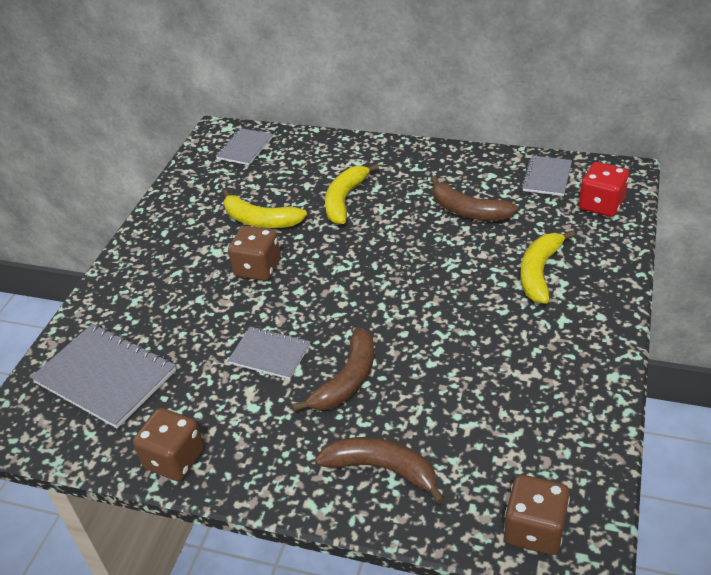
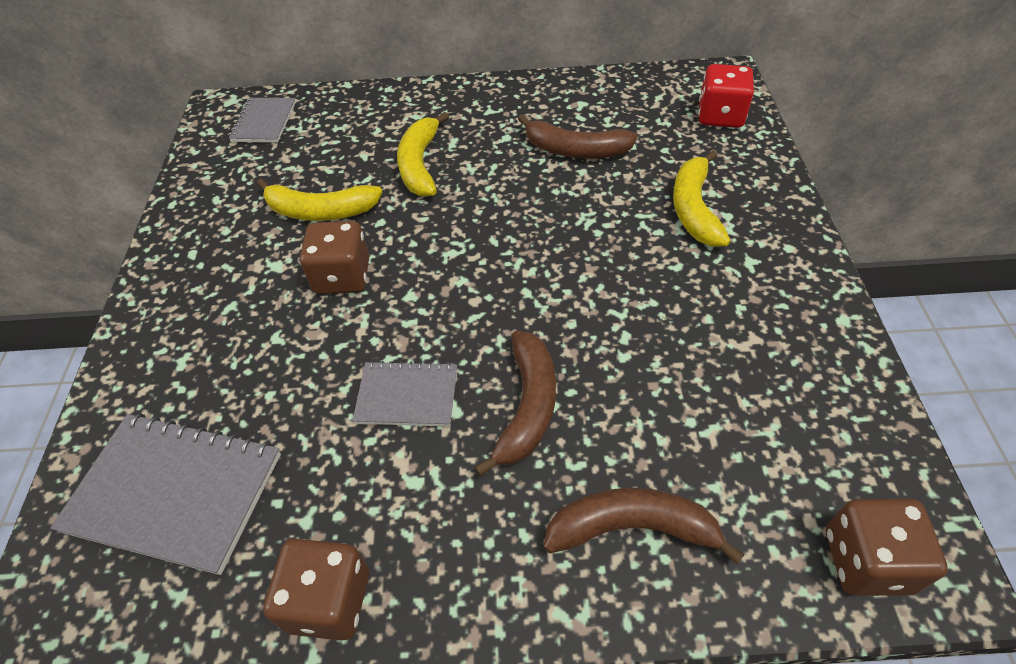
camera: 20 degrees left, 10 degrees up
grey notebook [521,156,572,196] -> none

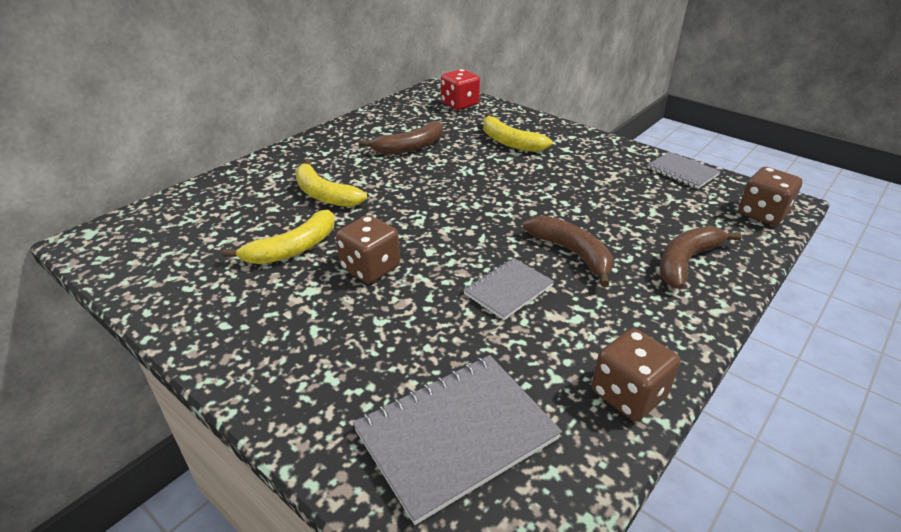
camera: 50 degrees left, 15 degrees down
grey notebook [229,98,296,143] -> grey notebook moved to [647,152,721,189]

